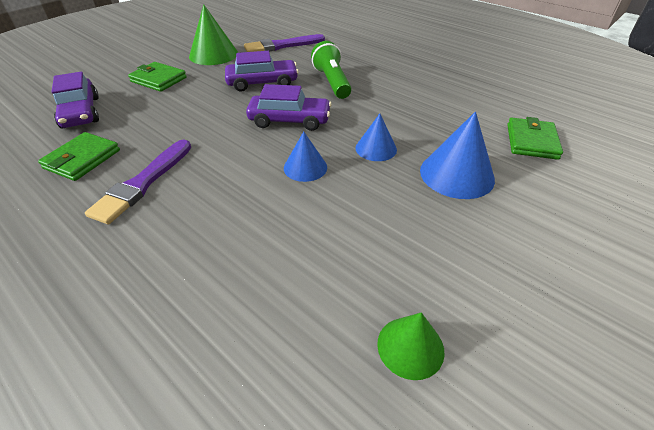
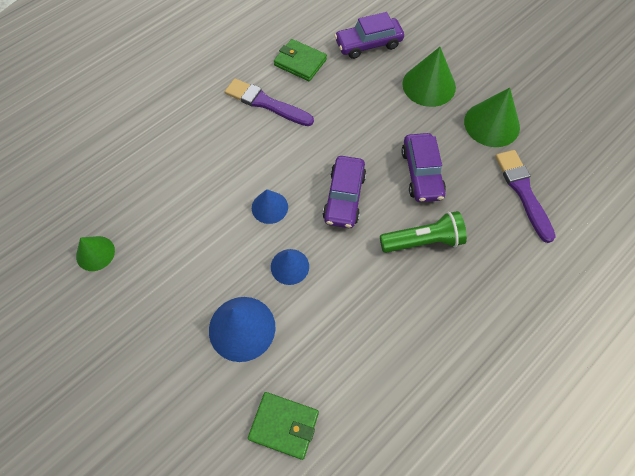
camera: 95 degrees right, 20 degrees up
green wallet [128,62,187,92] -> green cone [403,47,456,107]

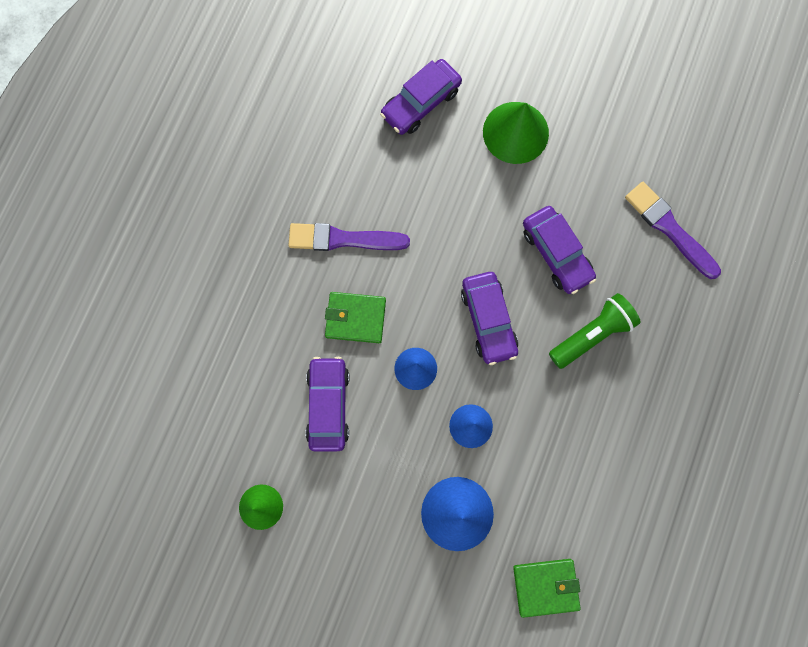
camera: 25 degrees left, 15 degrees up
green wallet [274,39,327,81] -> green wallet moved to [325,292,386,343]
green cone [464,88,520,147] -> none
none -> purple car [306,357,349,452]

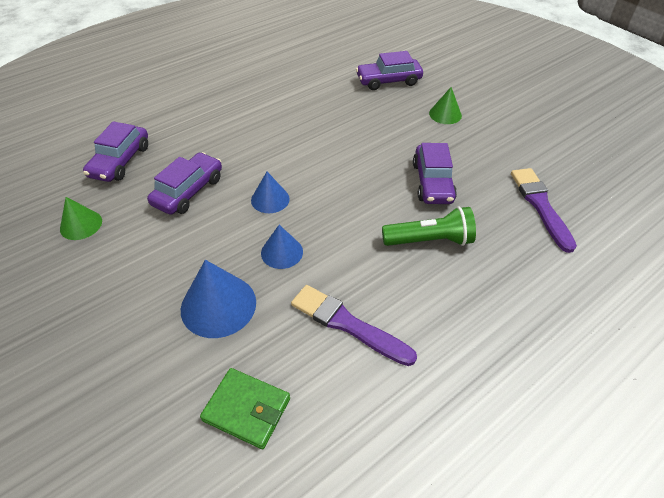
camera: 30 degrees right, 30 degrees down
purple brush [288,223,410,251] -> purple brush moved to [291,285,417,366]
green wallet [325,292,386,343] -> none
purple car [461,272,518,365] -> purple car moved to [83,121,148,182]
green cone [483,102,549,164] -> green cone [429,87,462,124], size x0.61

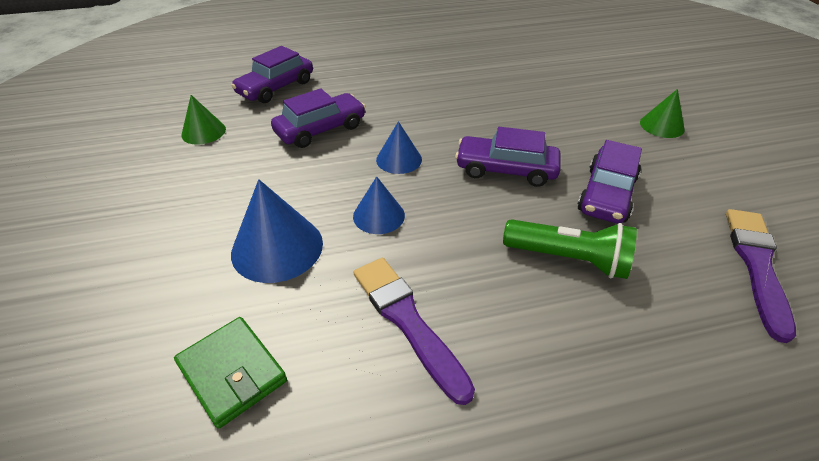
camera: 25 degrees right, 5 degrees down
purple car [356,51,423,90] -> purple car moved to [455,127,561,187]

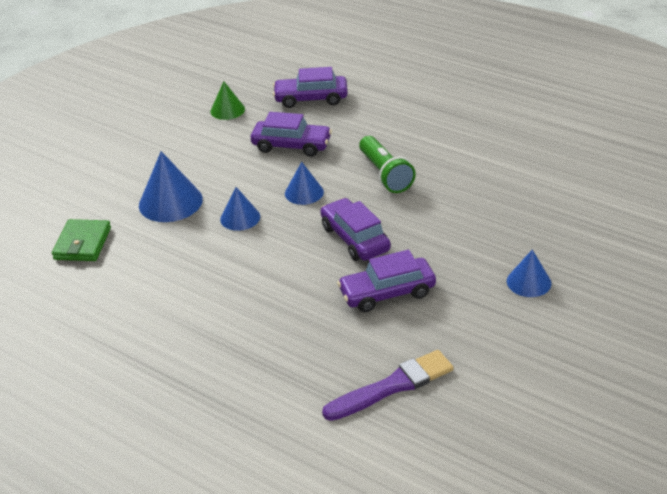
camera: 50 degrees right, 5 degrees down
purple brush [354,258,475,405] -> none
green flashlight [503,219,637,279] -> green flashlight moved to [359,136,416,193]
green cone [640,89,685,138] -> blue cone [507,250,551,297]

